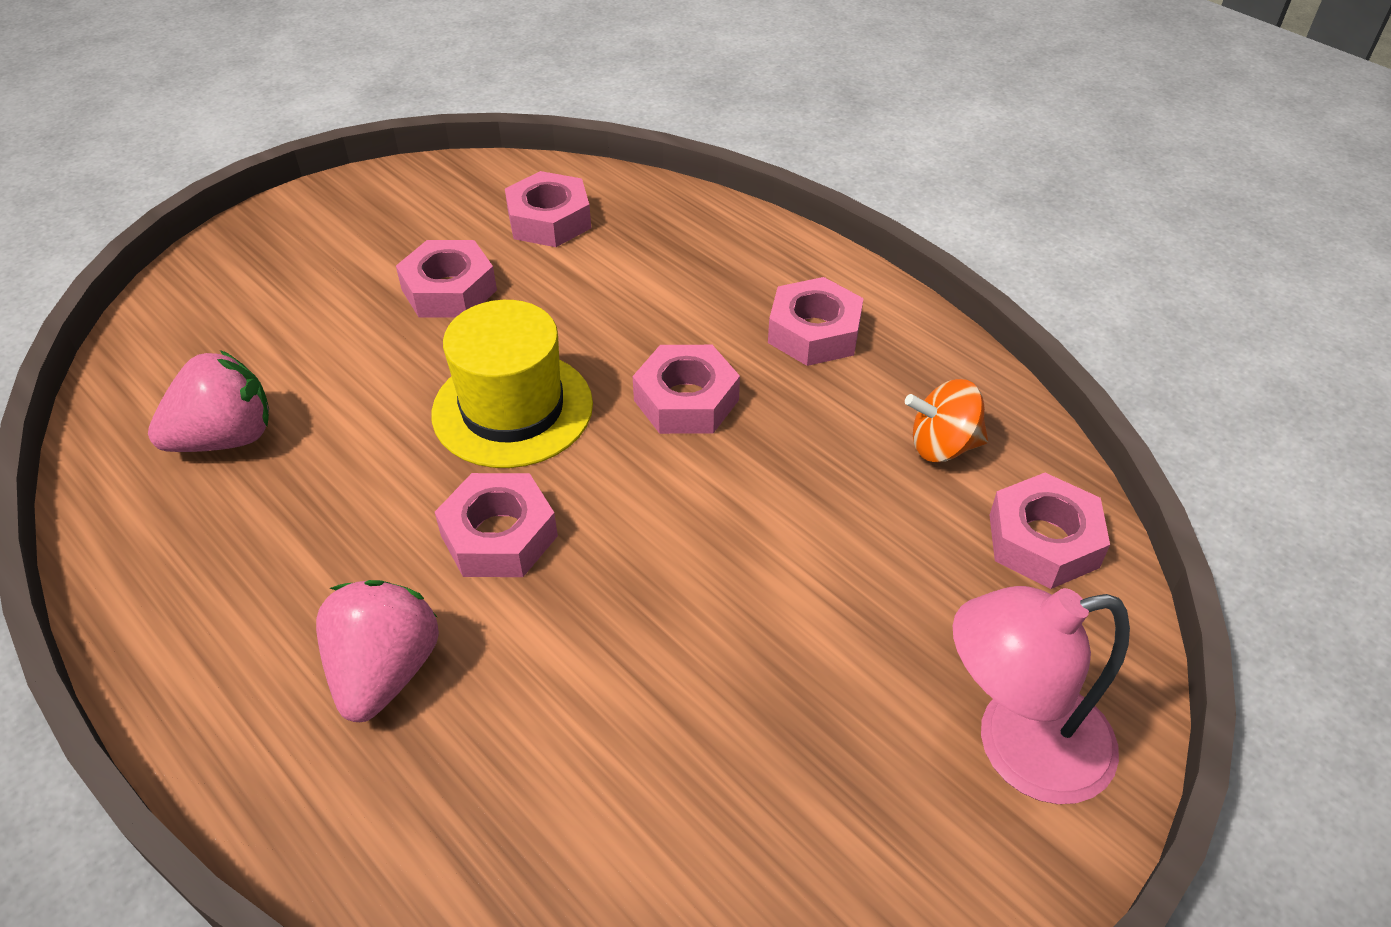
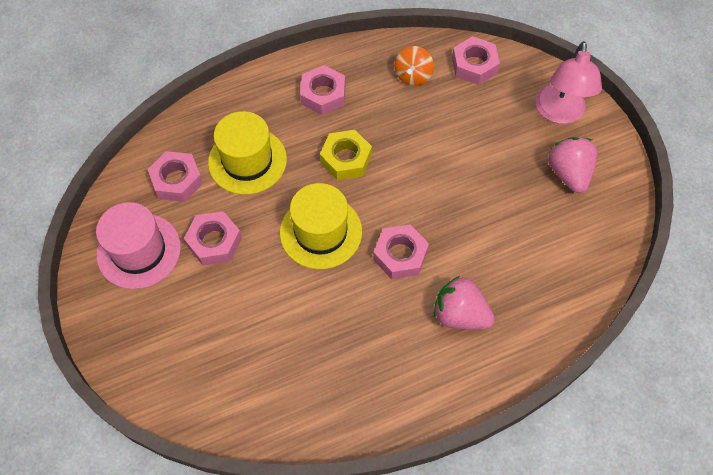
camera: 70 degrees left, 15 degrees up
pink strawberry [148,350,269,452] -> pink strawberry moved to [548,137,598,193]
pink nut [633,345,740,434] -> yellow nut [320,130,372,180]
none -> pink hat [96,202,181,289]
none -> yellow hat [208,111,287,195]

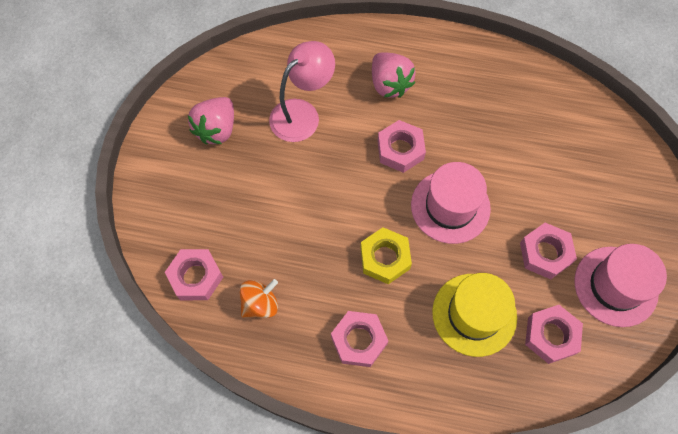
camera: 145 degrees left, 5 degrees up
yellow hat [280,183,362,269] -> pink hat [411,162,491,244]
pink lamp [535,41,602,124] -> pink lamp moved to [269,41,335,142]

